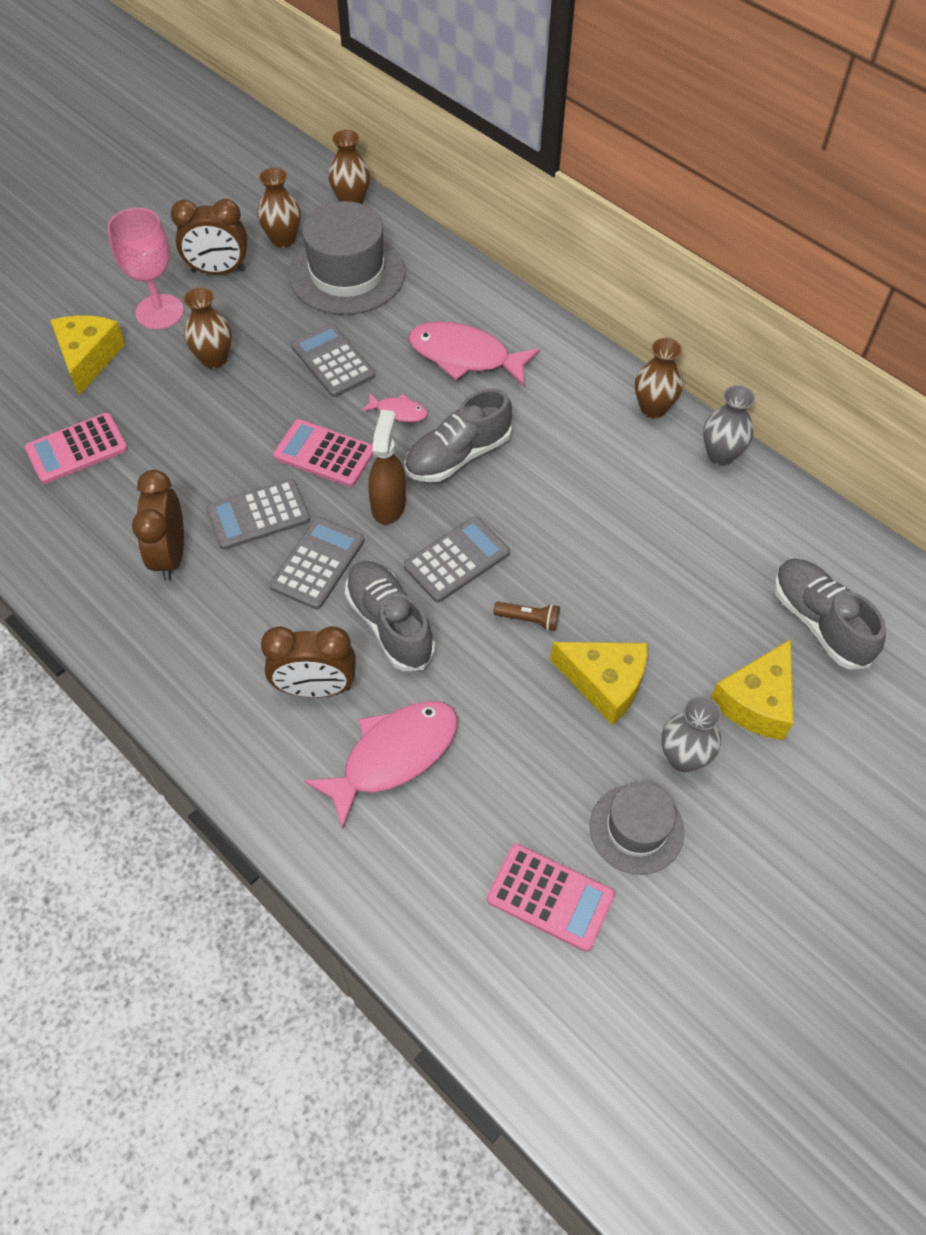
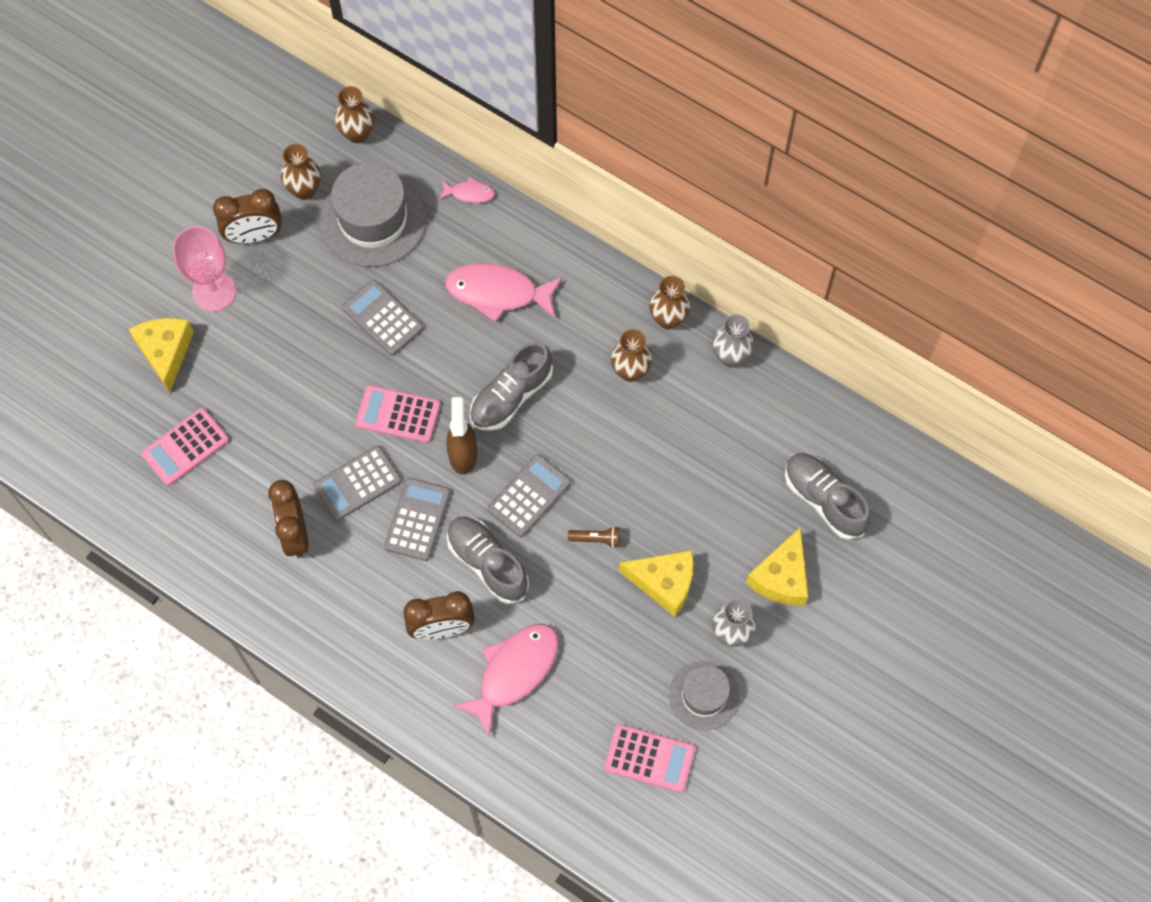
camera: 10 degrees left, 10 degrees up
brown vase [184,288,232,369] -> brown vase moved to [611,329,652,382]
pink fish [361,393,427,422] -> pink fish moved to [439,177,495,203]

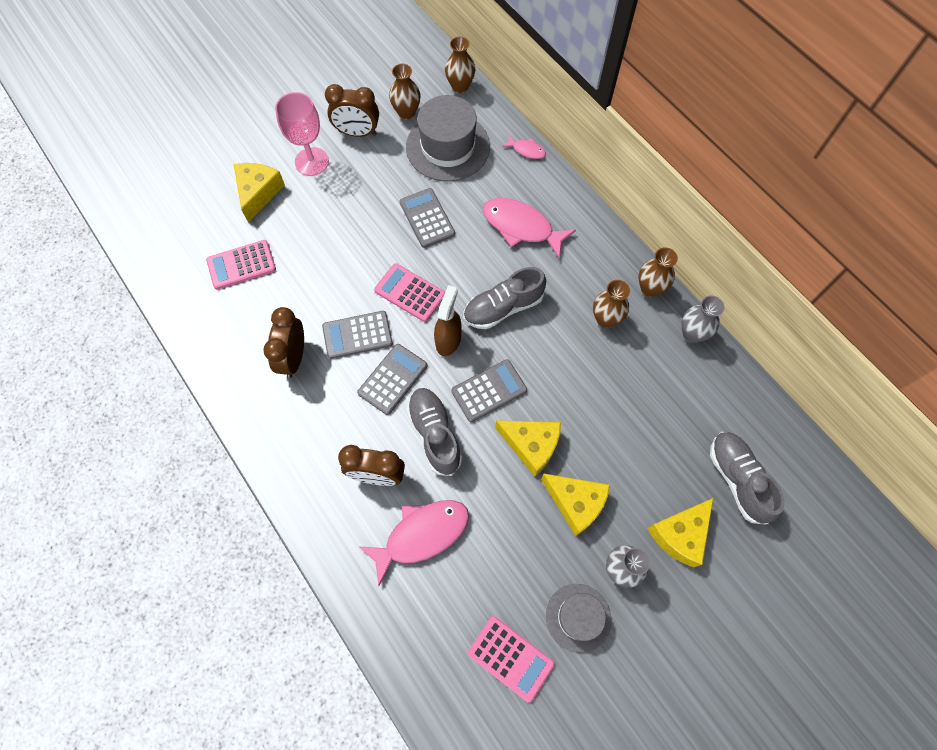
camera: 20 degrees right, 0 degrees up
brown flashlight [568,526,620,548] -> yellow cheese [495,420,561,476]

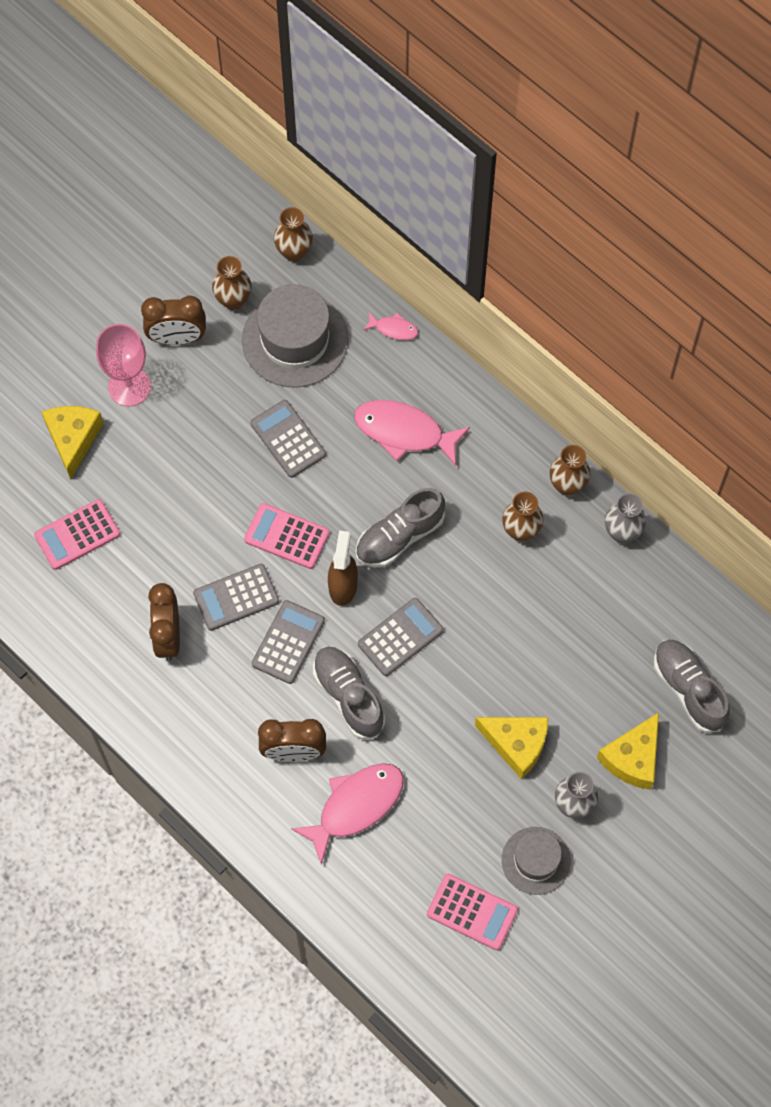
camera: 10 degrees left, 0 degrees up
yellow cheese [495,420,561,476] -> none

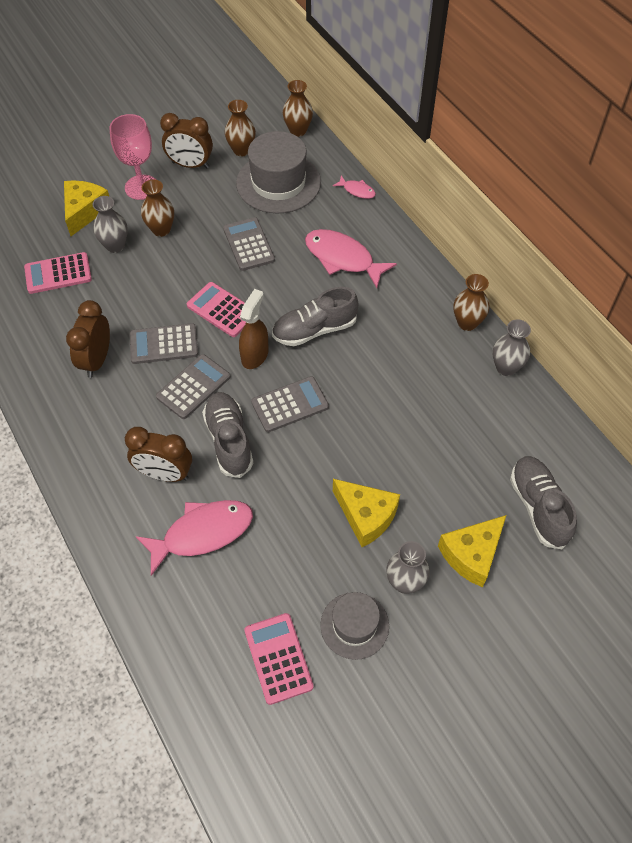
camera: 15 degrees right, 10 degrees down
pink calculator [427,874,518,950] -> pink calculator turned 150 degrees counterclockwise [244,613,314,705]
brown vase [502,492,544,542] -> brown vase moved to [141,179,174,237]
none -> grey vase [93,196,128,253]

